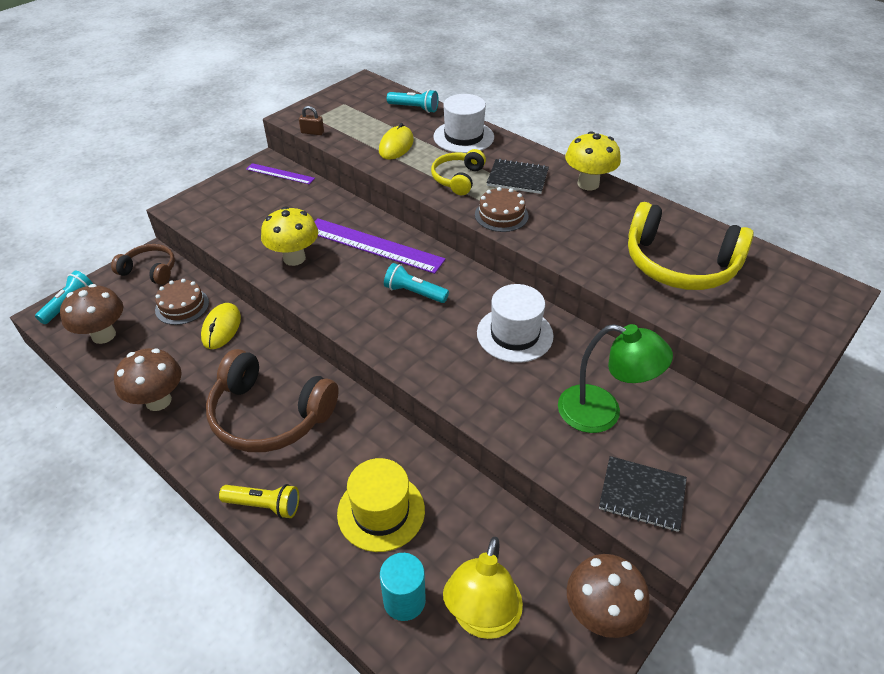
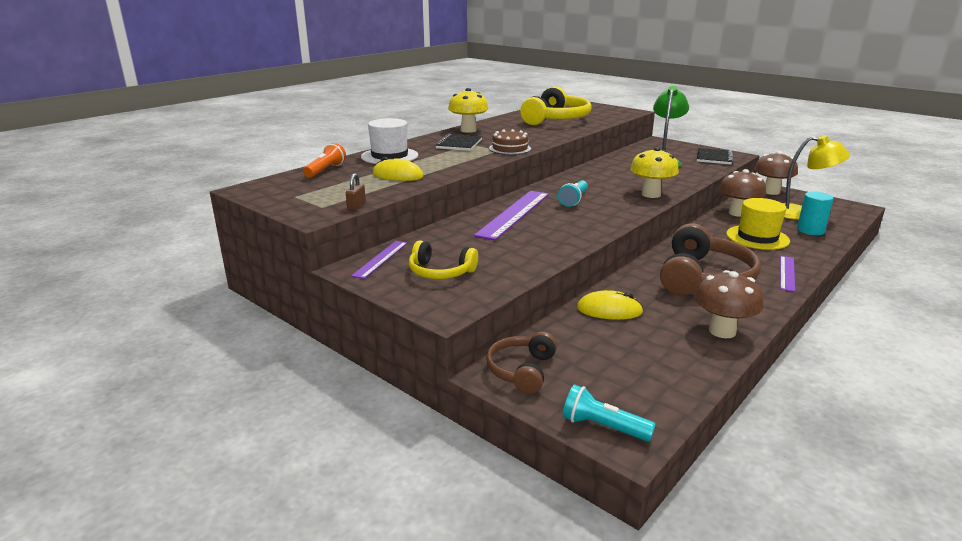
camera: 90 degrees left, 20 degrees down
brown mushroom [60,284,123,344] -> brown mushroom moved to [719,169,766,217]
brown cake [155,279,209,325] -> none
yellow flashlight [219,484,299,519] -> purple ruler [780,256,795,292]
yellow mushroom [261,206,318,266] -> yellow mushroom moved to [630,147,679,198]
turquoise flashlight [387,89,439,113] -> orange flashlight [303,143,346,178]
yellow headphones [431,149,486,195] -> yellow headphones moved to [409,240,478,279]
white hat [477,284,554,363] -> none

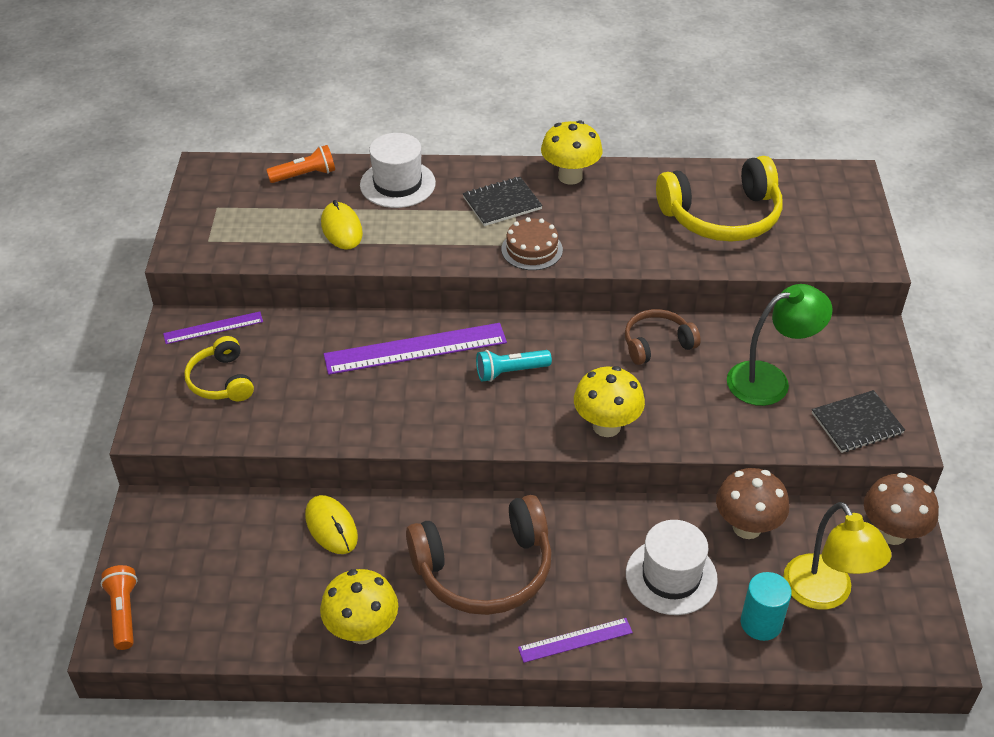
camera: 50 degrees right, 20 degrees up
brown padlock [346,173,366,211] -> none
brown headphones [486,332,557,394] -> brown headphones moved to [625,309,701,365]
turquoise flashlight [563,384,656,442] -> orange flashlight [100,565,138,650]
brown mushroom [694,270,763,339] -> yellow mushroom [320,569,398,644]
yellow hat [726,198,790,250] -> white hat [626,520,718,615]

